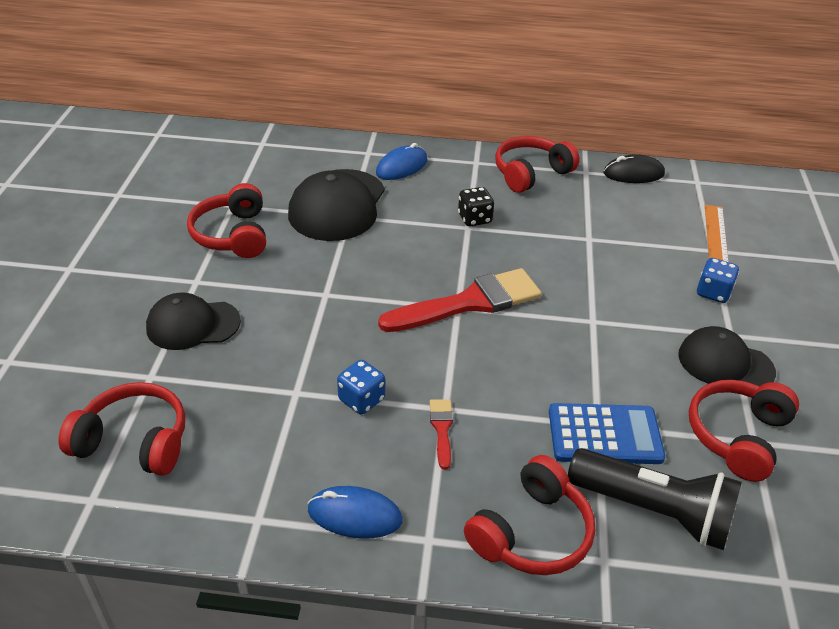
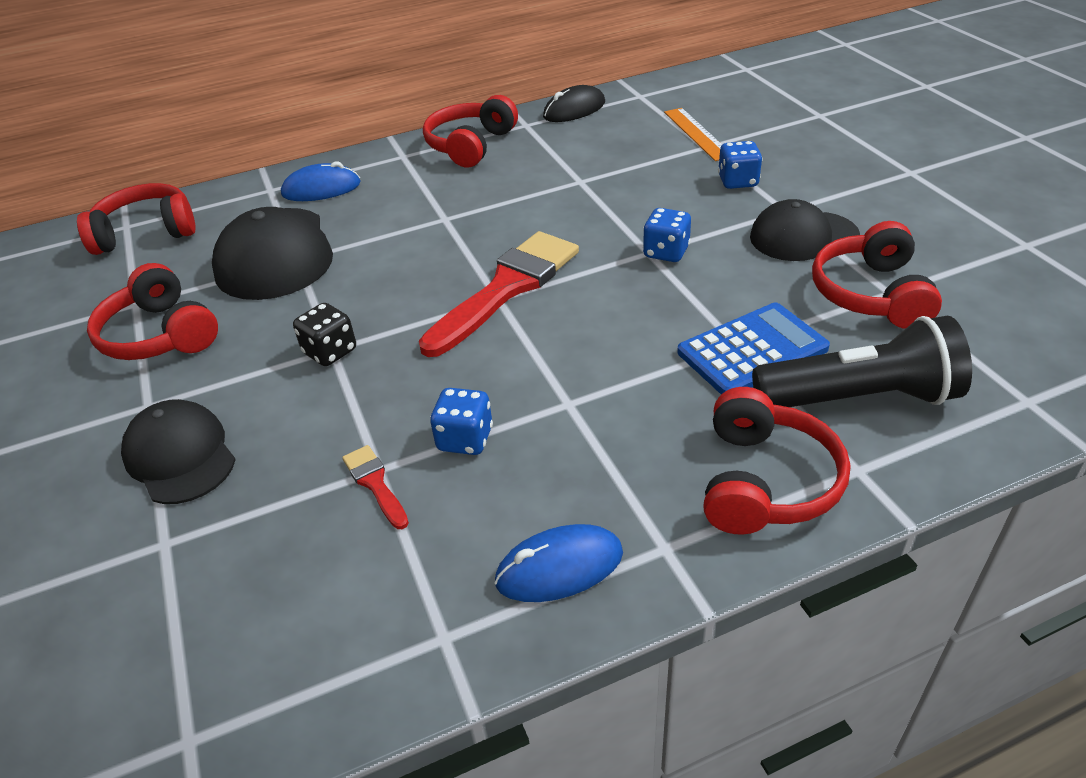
camera: 25 degrees left, 0 degrees up
red headphones [58,382,185,476] -> red headphones moved to [77,183,196,255]
black cap [146,293,241,350] -> black cap turned 90 degrees clockwise [121,399,236,504]
blue mouse [376,143,428,180] -> blue mouse turned 60 degrees clockwise [281,161,361,201]
red brush [430,399,453,469] -> red brush moved to [342,445,409,529]
black dice [458,187,494,226] -> black dice moved to [293,303,356,366]
none -> blue dice [643,208,691,262]

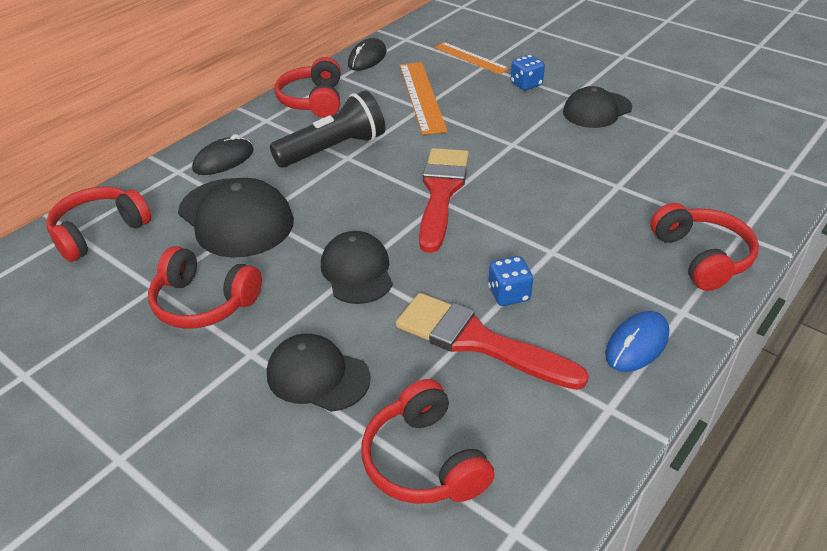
camera: 30 degrees left, 0 degrees up
blue mouse [281,161,361,201] -> black mouse [192,134,254,175]
black dice [293,303,356,366] -> black cap [321,231,393,304]
red brush [342,445,409,529] -> red brush [396,293,589,390], size x2.28
blue dice [643,208,691,262] -> none
blue calculator [677,302,830,394] -> none
black flashlight [752,316,972,407] -> black flashlight moved to [270,90,385,168]
red headphones [812,221,942,329] -> red headphones moved to [361,379,495,504]
none -> orange ruler [400,62,448,135]

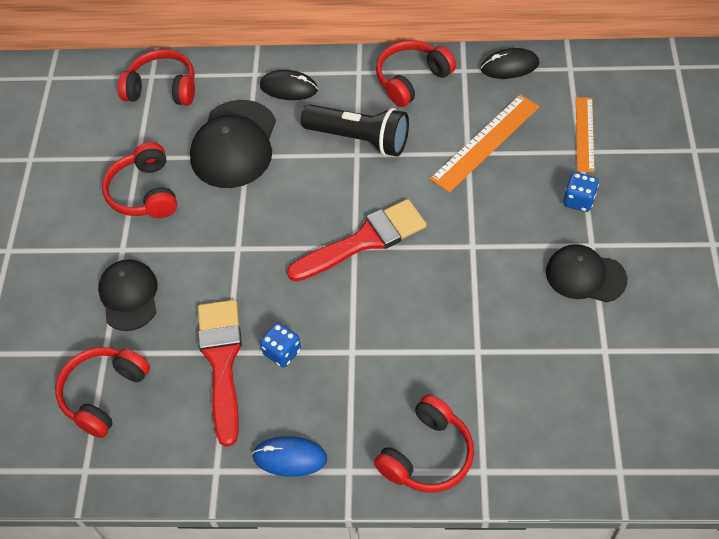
camera: 55 degrees right, 15 degrees up
black cap [321,231,393,304] -> none

